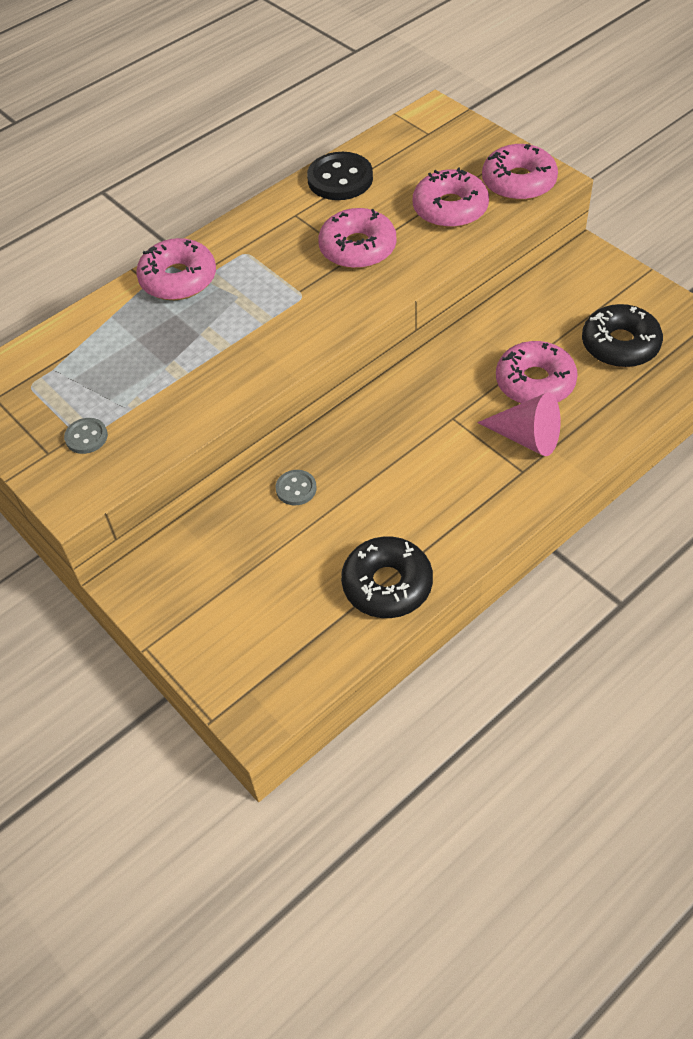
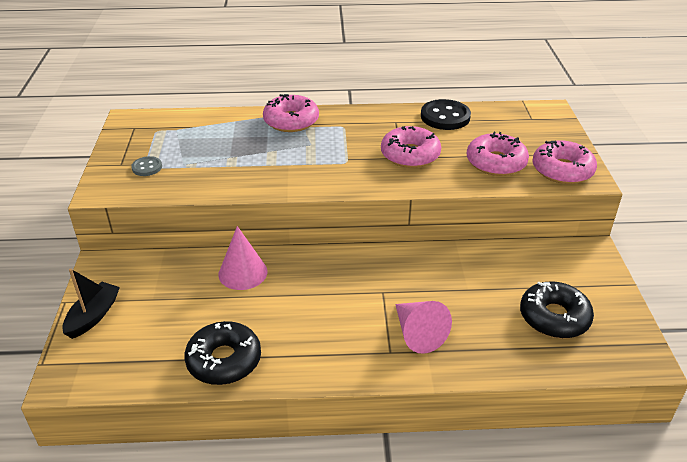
camera: 35 degrees right, 15 degrees down
grey button [276,470,317,505] -> pink cone [218,226,268,290]
pink donut [496,341,578,403] -> none
none -> black boat [62,269,120,339]

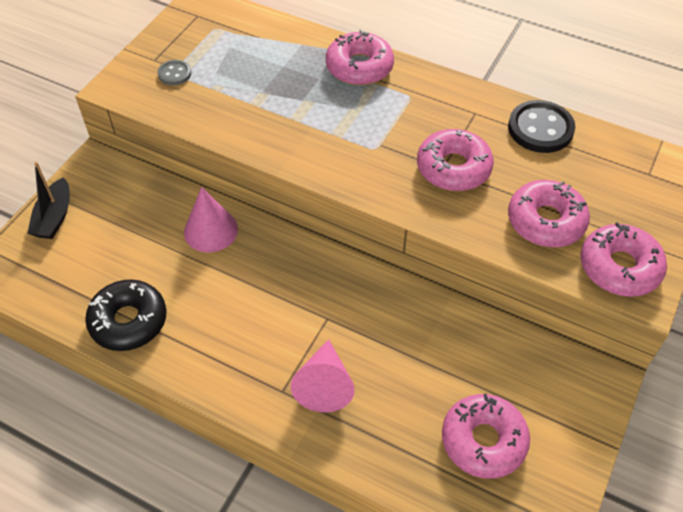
camera: 30 degrees right, 15 degrees up
black boat [62,269,120,339] -> black boat turned 135 degrees clockwise [27,162,70,239]
black donut [520,281,594,339] -> pink donut [442,394,530,479]

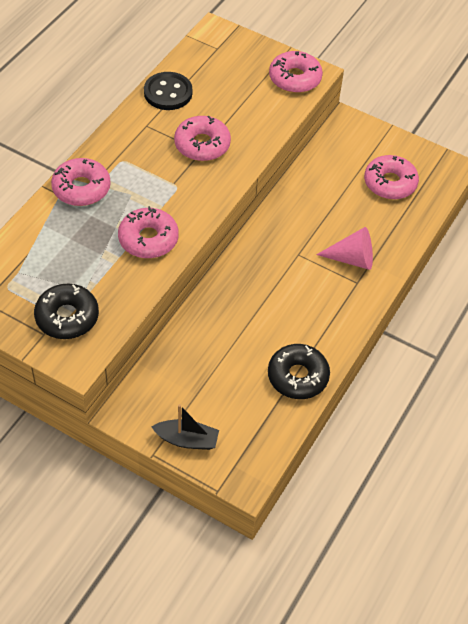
camera: 90 degrees left, 0 degrees up
grey button [158,60,191,85] -> black donut [34,283,99,339]
pink cone [184,187,238,252] -> none
pink donut [508,180,590,247] -> pink donut moved to [118,206,179,258]

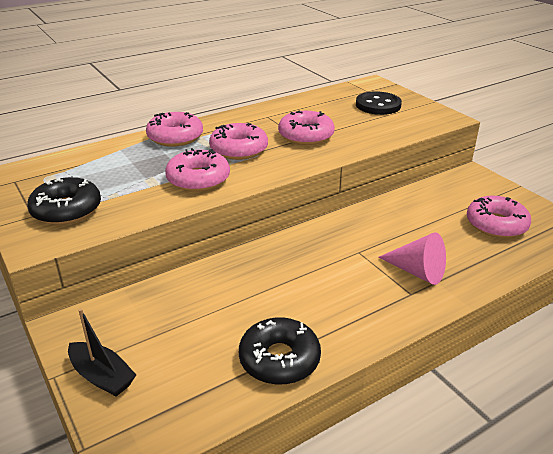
camera: 30 degrees right, 20 degrees down
black button [144,72,192,110] -> black button moved to [356,91,402,115]
pink donut [269,51,323,93] -> pink donut moved to [209,123,268,160]

